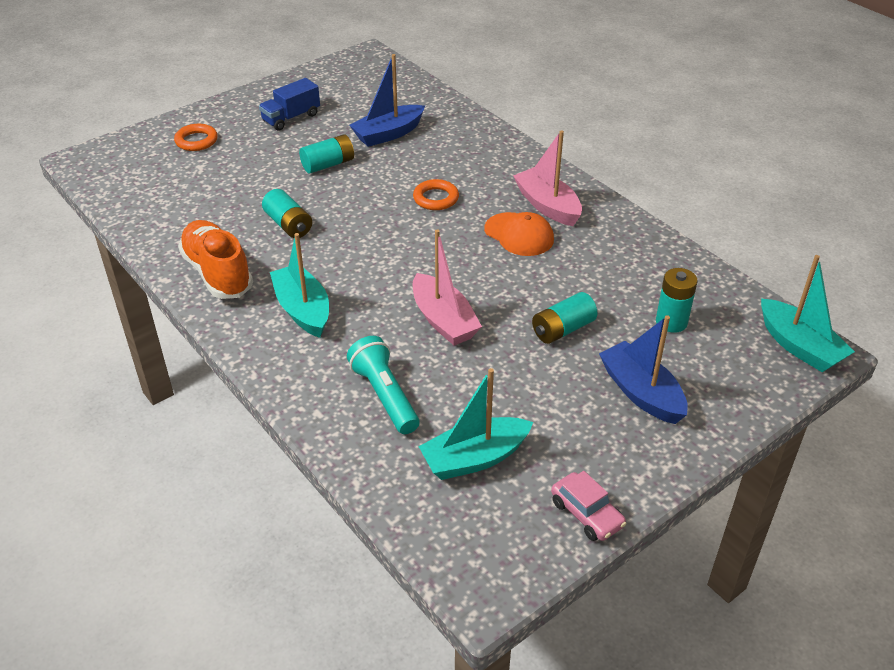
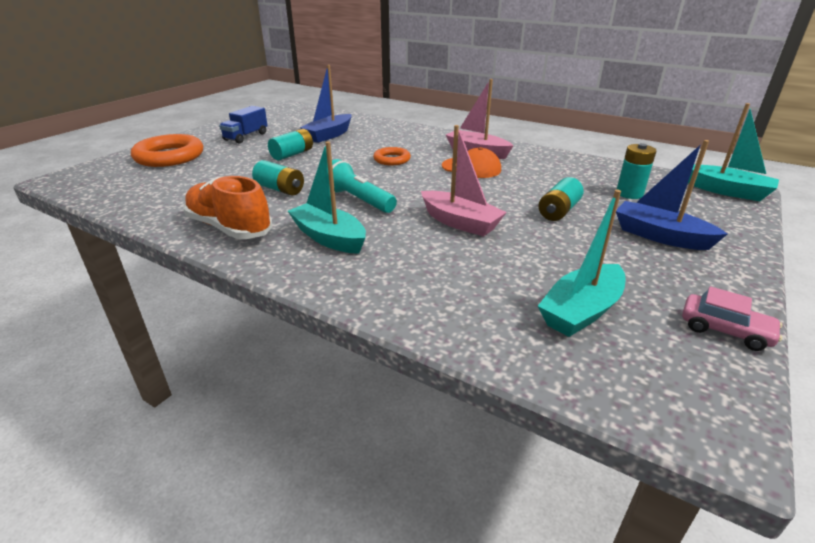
camera: 20 degrees left, 10 degrees down
orange ring [174,124,218,151] -> orange ring [131,134,203,167], size x1.82
turquoise flashlight [347,336,420,434] -> turquoise flashlight moved to [332,159,397,213]

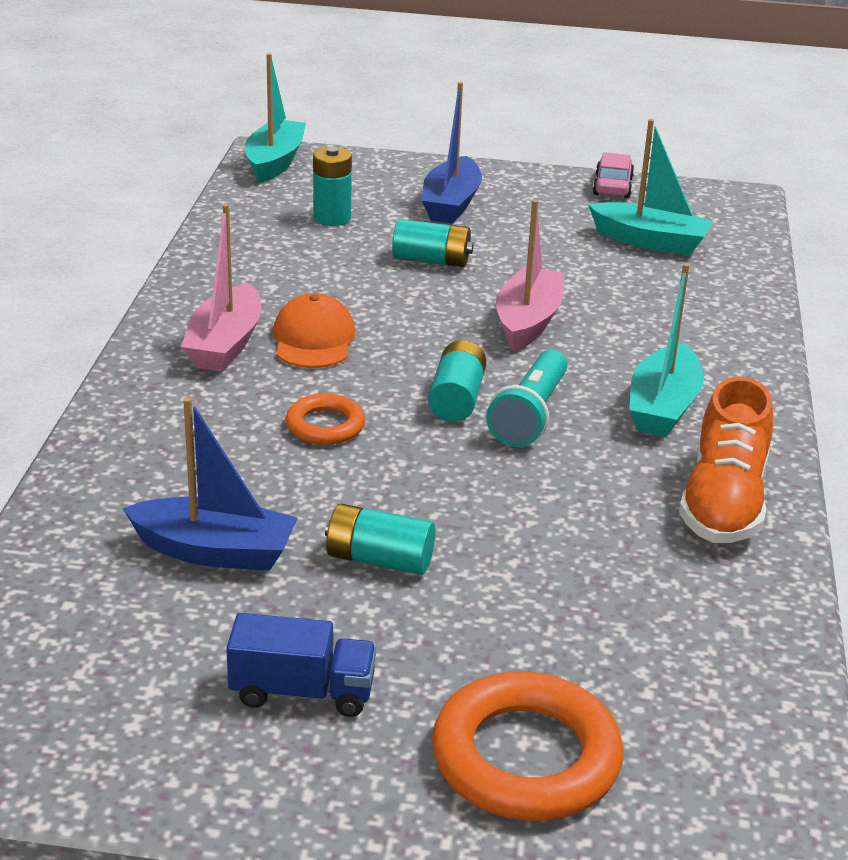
camera: 115 degrees left, 0 degrees up
turquoise battery [252,160,304,196] -> turquoise battery moved to [428,340,487,422]

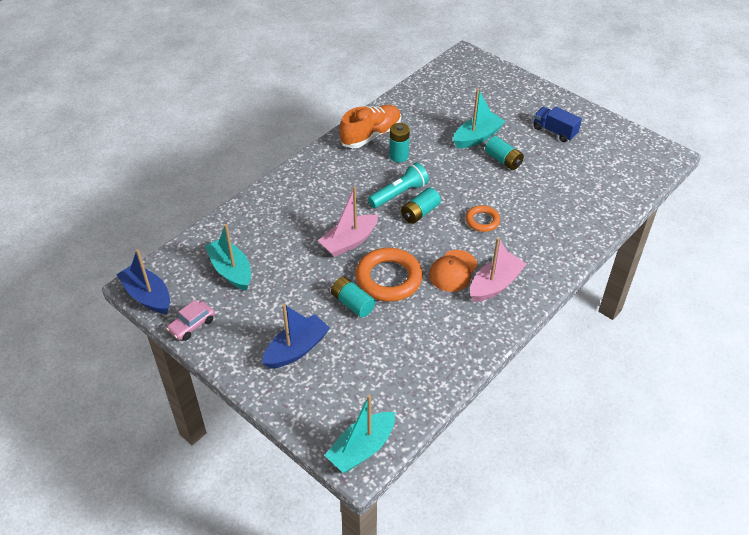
camera: 145 degrees left, 15 degrees up
blue boat [123,397,298,571] -> blue boat moved to [116,249,170,314]
turquoise battery [313,147,352,226] -> turquoise battery moved to [389,123,410,162]
orange ring [432,671,624,821] -> orange ring moved to [355,248,423,302]
turquoise boat [629,263,704,437] -> turquoise boat moved to [453,88,505,148]

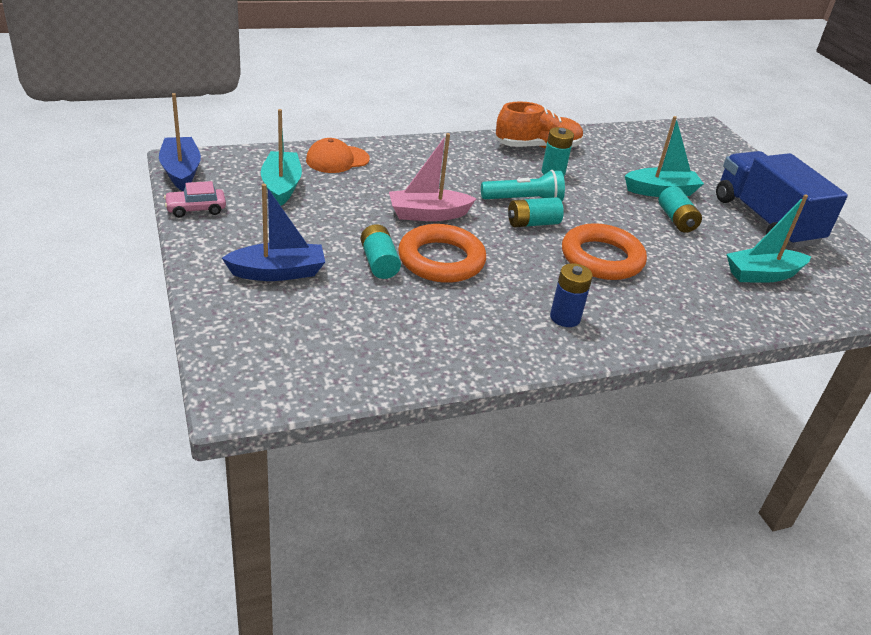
camera: 25 degrees right, 10 degrees down
turquoise boat [325,395,395,473] -> turquoise boat moved to [727,194,811,283]
orange cap [429,250,478,292] -> orange cap moved to [306,138,370,173]
orange ring [466,205,500,232] -> orange ring [562,223,647,280], size x1.82
pink boat [470,238,526,302] -> blue battery [550,263,593,327]
blue truck [534,107,582,142] -> blue truck [716,151,848,248], size x2.02

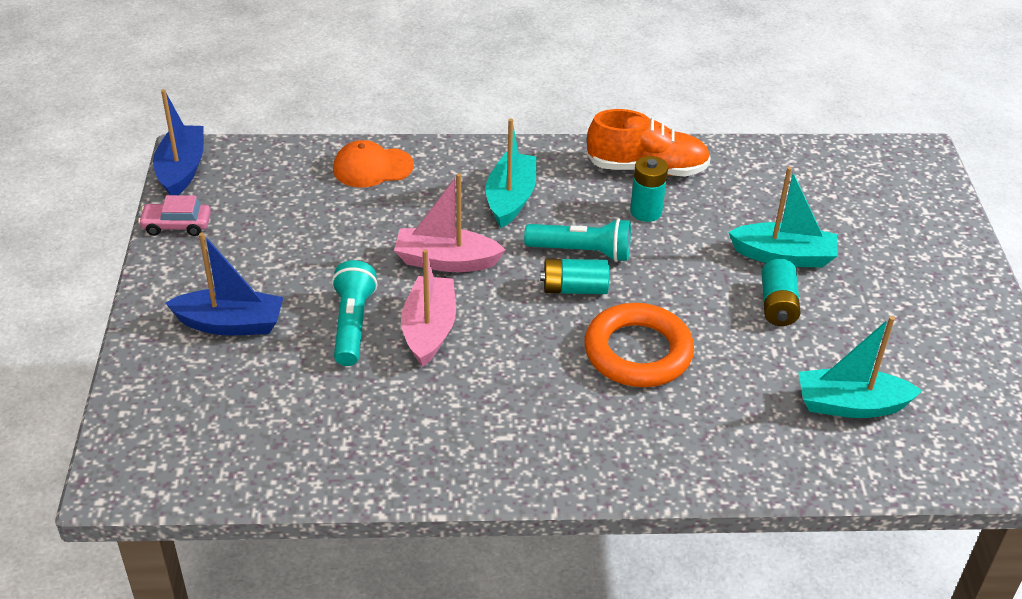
camera: 20 degrees right, 5 degrees up
turquoise boat [261,109,302,206] -> turquoise boat moved to [486,119,536,228]
turquoise battery [360,224,401,279] -> turquoise flashlight [332,260,377,366]
orange ring [398,224,486,283] -> pink boat [401,249,456,367]
blue battery [550,263,593,327] -> none
blue truck [716,151,848,248] -> none

